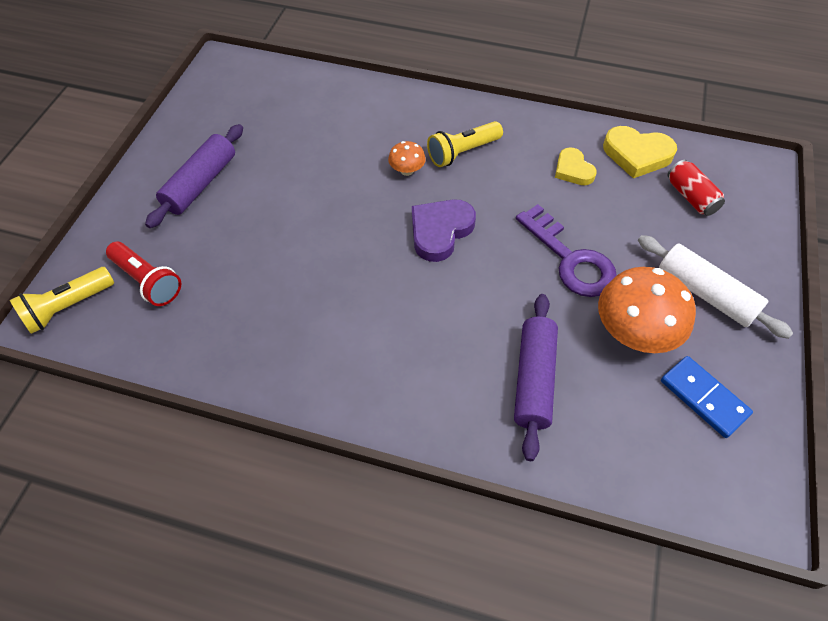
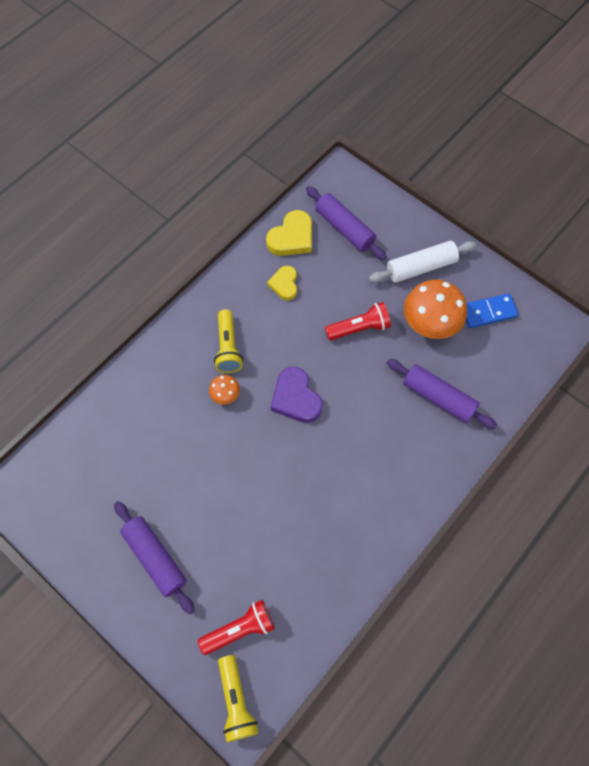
camera: 65 degrees left, 10 degrees up
purple key [516,204,617,297] -> red flashlight [325,302,391,340]
yellow heart [555,148,597,185] -> yellow heart turned 90 degrees clockwise [267,266,297,301]
red can [667,160,725,216] -> purple rolling pin [306,186,387,260]

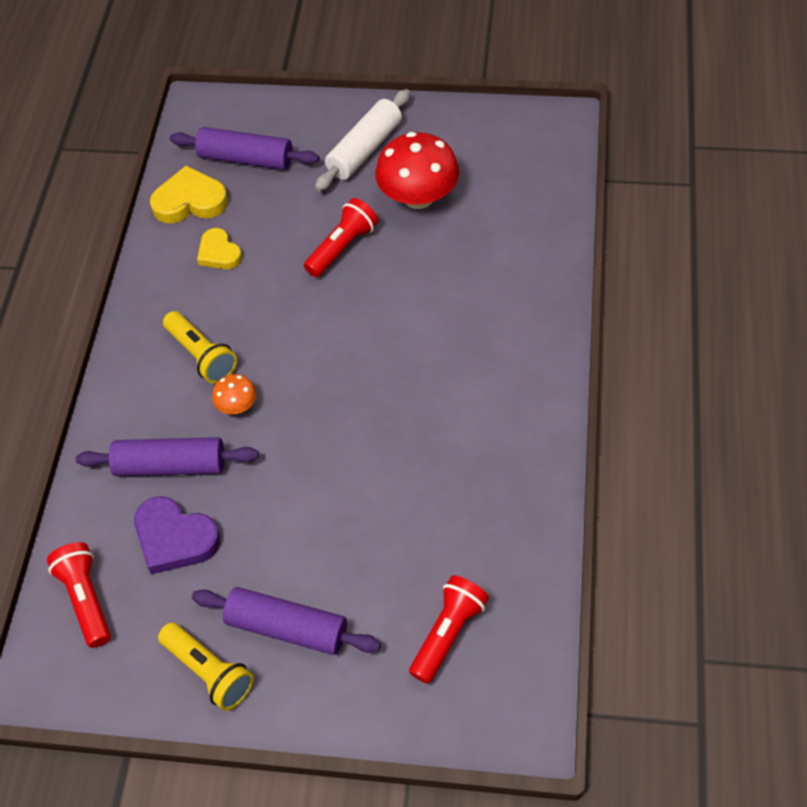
camera: 30 degrees left, 10 degrees down
yellow flashlight [218,655,258,742] -> yellow flashlight moved to [158,622,254,711]
yellow heart [266,210,312,256] -> yellow heart turned 105 degrees counterclockwise [150,166,228,223]
purple heart [270,367,323,423] -> purple heart moved to [134,496,220,574]
purple rolling pin [387,359,497,429] -> purple rolling pin moved to [76,437,259,476]
orange mushroom [404,280,467,339] -> red mushroom [375,132,460,209]
blue domino [466,293,519,328] -> none
none -> red flashlight [47,542,111,648]

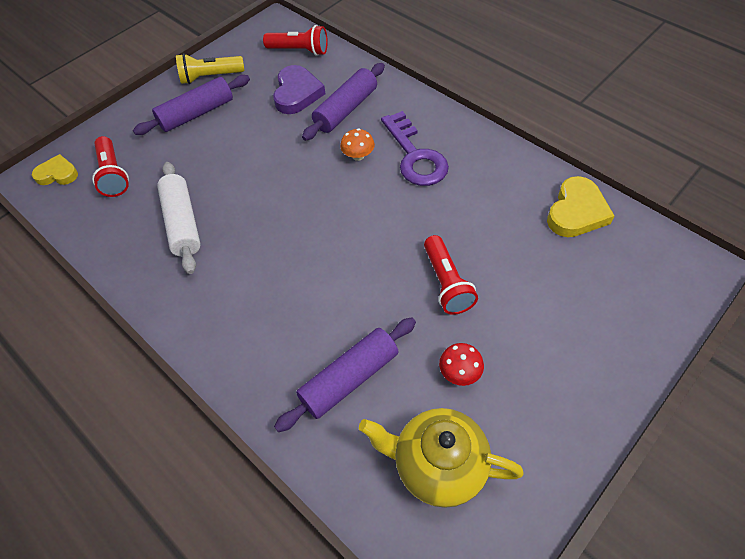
camera: 125 degrees right, 0 degrees up
purple heart [134,496,220,574] -> purple heart turned 120 degrees clockwise [273,65,325,114]
yellow flashlight [163,311,237,383] -> purple key [381,111,449,186]
purple rolling pin [170,127,319,170] -> purple rolling pin moved to [274,317,416,432]
yellow heart [197,228,242,269] -> yellow heart moved to [32,154,78,185]
white rolling pin [315,89,410,191] -> white rolling pin moved to [157,162,201,274]
red mushroom [375,132,460,209] -> red mushroom [439,343,484,386], size x0.48
none -> yellow teapot [359,408,524,508]

